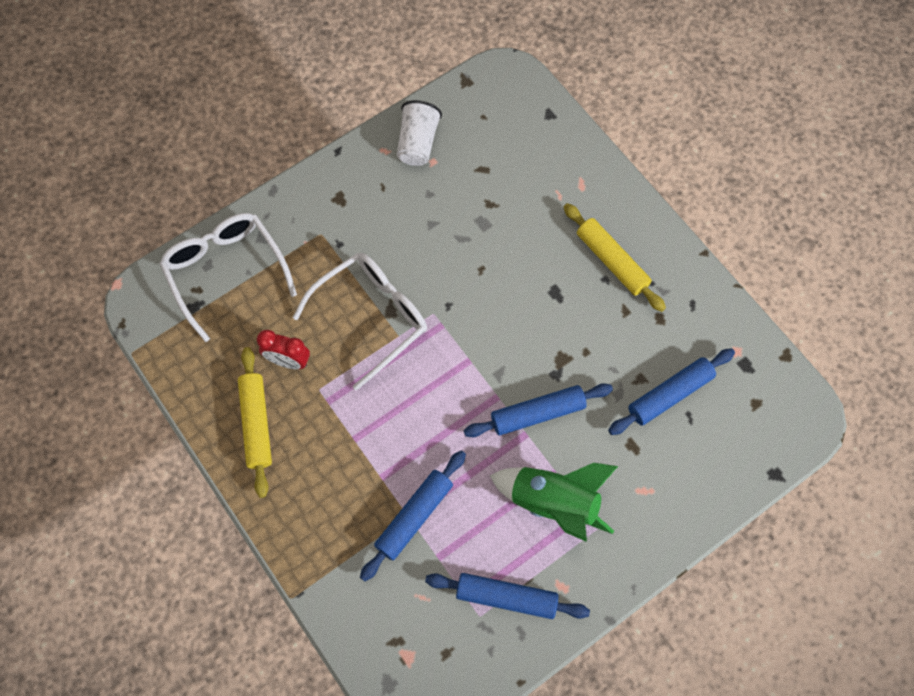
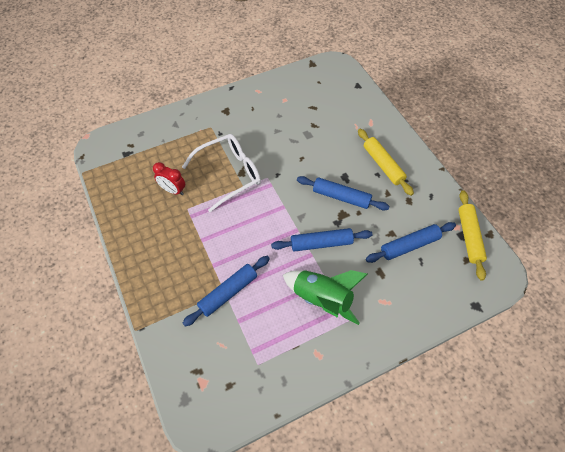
camera: 10 degrees right, 10 degrees down
white glasses [159,213,297,342] -> none
yellow rolling pin [238,347,272,498] -> yellow rolling pin moved to [458,190,487,281]
white cup [397,100,442,166] -> none
blue rolling pin [425,573,590,619] -> blue rolling pin moved to [297,176,390,211]

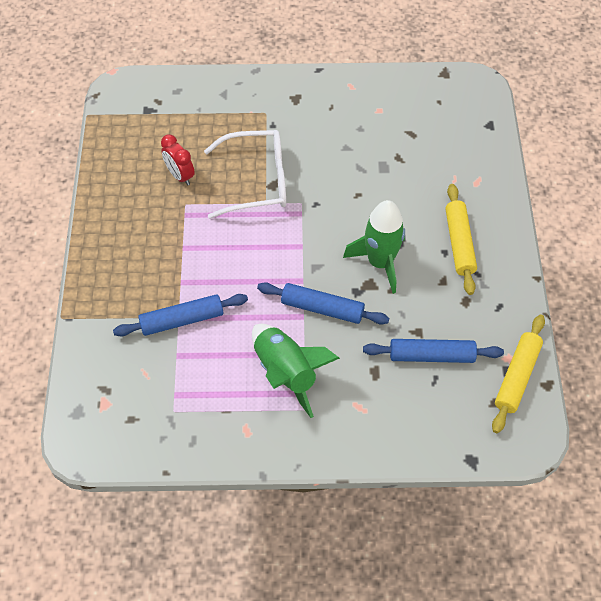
camera: 25 degrees right, 0 degrees up
blue rolling pin [297,176,390,211] -> green rocket [343,200,405,294]

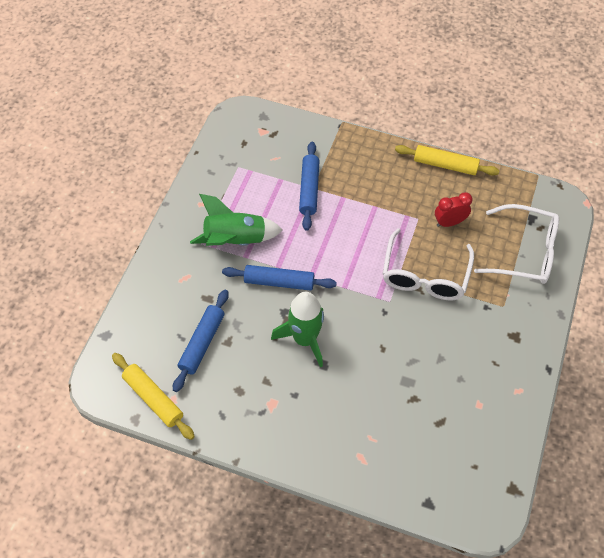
camera: 110 degrees right, 0 degrees up
blue rolling pin [257,282,389,325] -> blue rolling pin turned 60 degrees clockwise [222,265,337,291]
yellow rolling pin [445,184,477,295] -> yellow rolling pin moved to [395,145,500,176]
none -> white glasses [474,204,559,284]

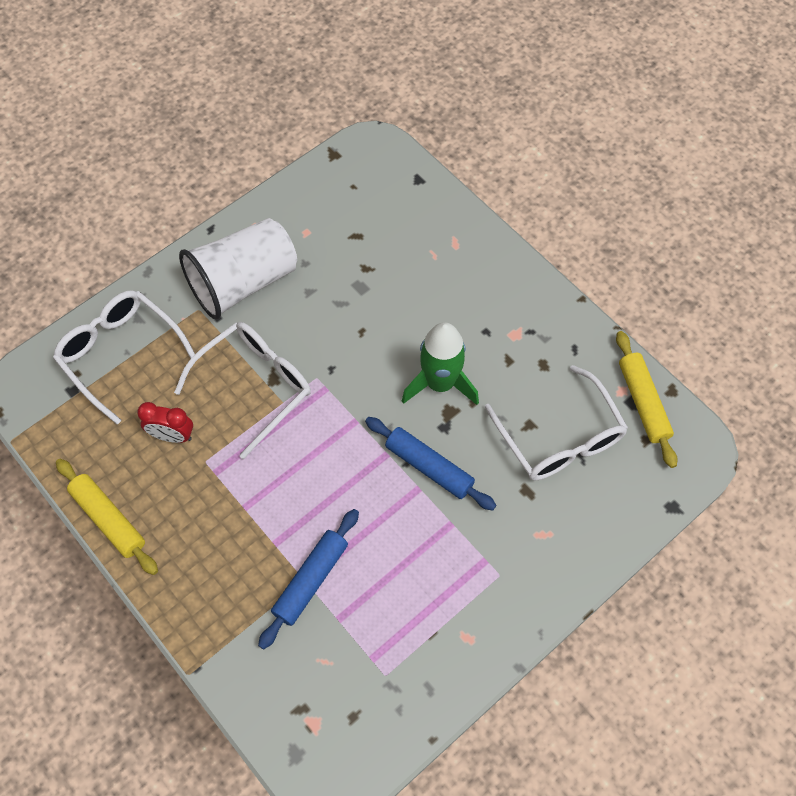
camera: 150 degrees left, 5 degrees up
blue rolling pin [173,290,229,392] -> white glasses [484,365,628,481]
green rocket [190,194,283,246] -> none
none -> white cup [179,218,297,320]

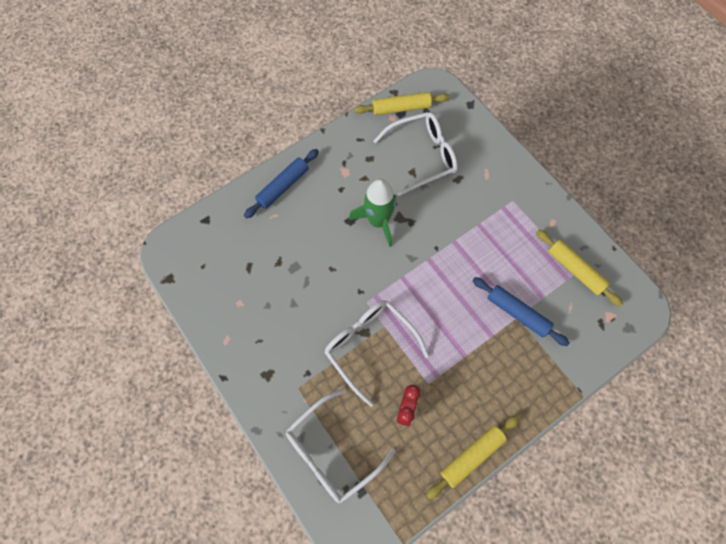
camera: 85 degrees left, 5 degrees up
white cup [179,218,297,320] -> none
blue rolling pin [365,417,496,510] -> blue rolling pin moved to [244,149,319,219]
none -> yellow rolling pin [536,229,623,307]

